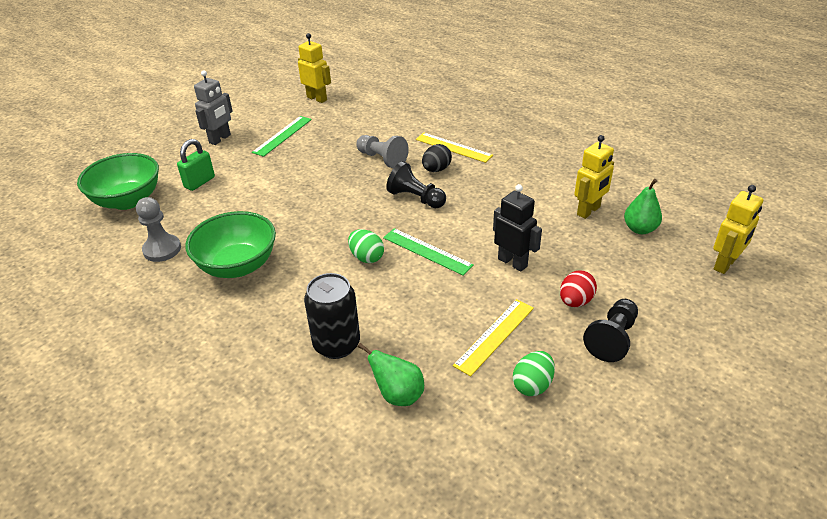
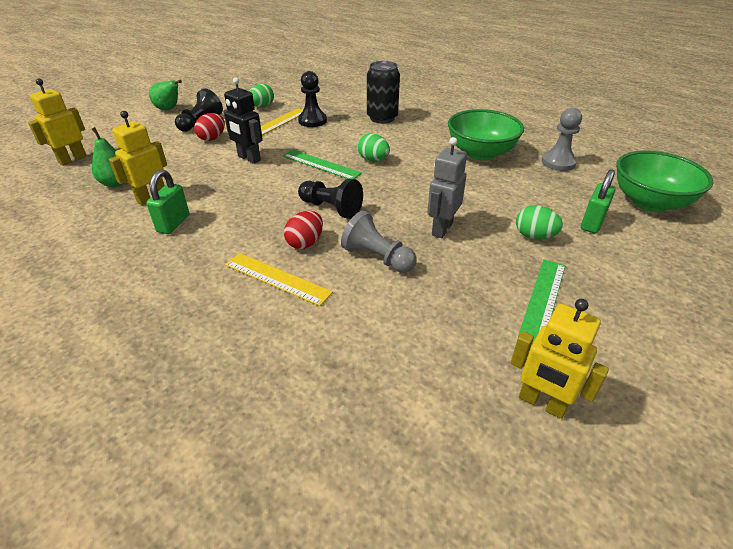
camera: 175 degrees right, 0 degrees up
grey robot [194,70,233,145] -> grey robot moved to [427,137,467,238]
green pear [358,343,424,406] -> green pear moved to [149,80,182,110]
black egg [422,144,452,172] -> red egg [284,211,323,249]
none -> green padlock [146,169,189,234]
none -> black pawn [298,71,327,127]
none -> green egg [516,205,563,239]

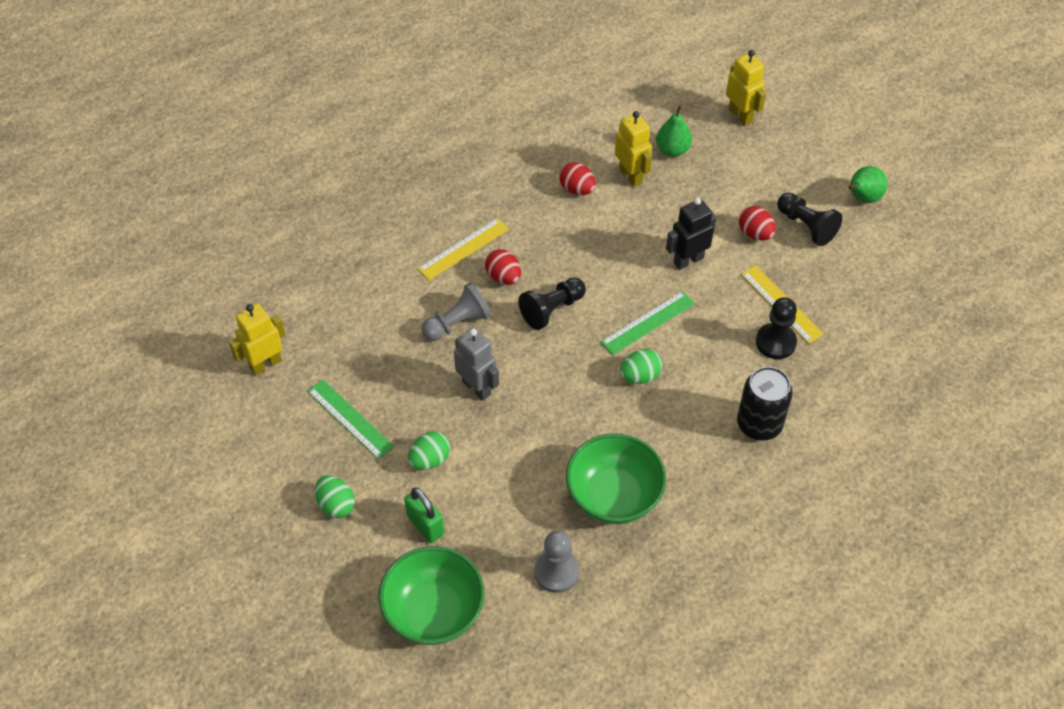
camera: 110 degrees right, 15 degrees up
green padlock [146,169,189,234] -> red egg [559,162,596,195]
green egg [249,84,274,107] -> green egg moved to [315,475,355,518]

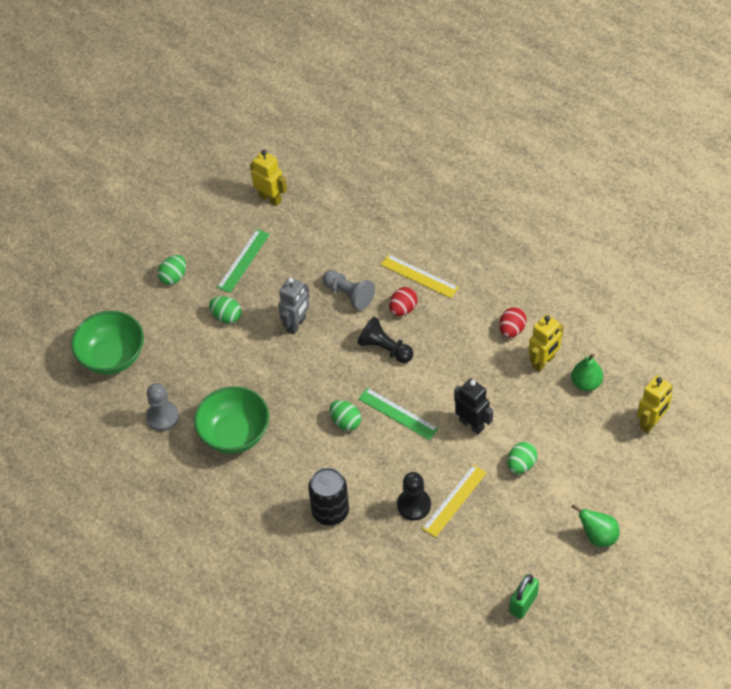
camera: 75 degrees right, 0 degrees up
green padlock [404,487,444,543] -> green padlock moved to [509,574,539,619]
red egg [739,206,776,240] -> green egg [507,442,537,474]
black pawn [777,193,842,246] -> none

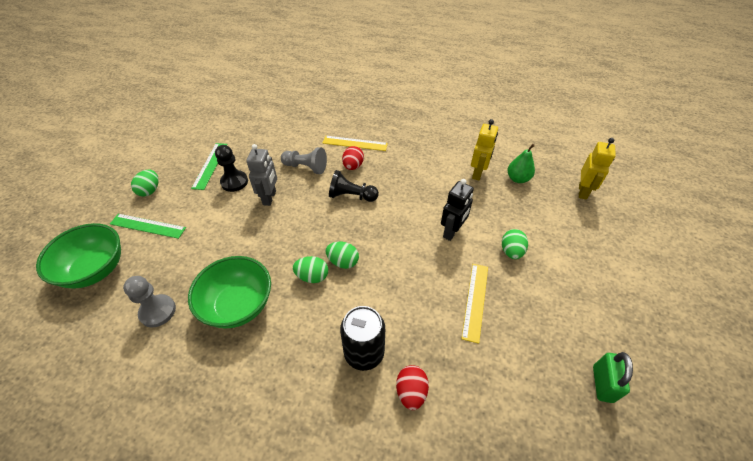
camera: 25 degrees left, 5 degrees down
green egg [209,296,242,323] -> green egg moved to [293,256,328,283]
yellow robot [250,150,287,206] -> none
green ruler [358,388,439,440] -> green ruler moved to [110,214,186,239]
black pawn [397,472,431,521] -> black pawn moved to [215,145,248,192]
black robot [454,378,493,435] -> black robot turned 105 degrees clockwise [441,179,474,241]
red egg [499,307,527,338] -> red egg moved to [396,365,429,410]
green pear [571,505,620,547] -> none

